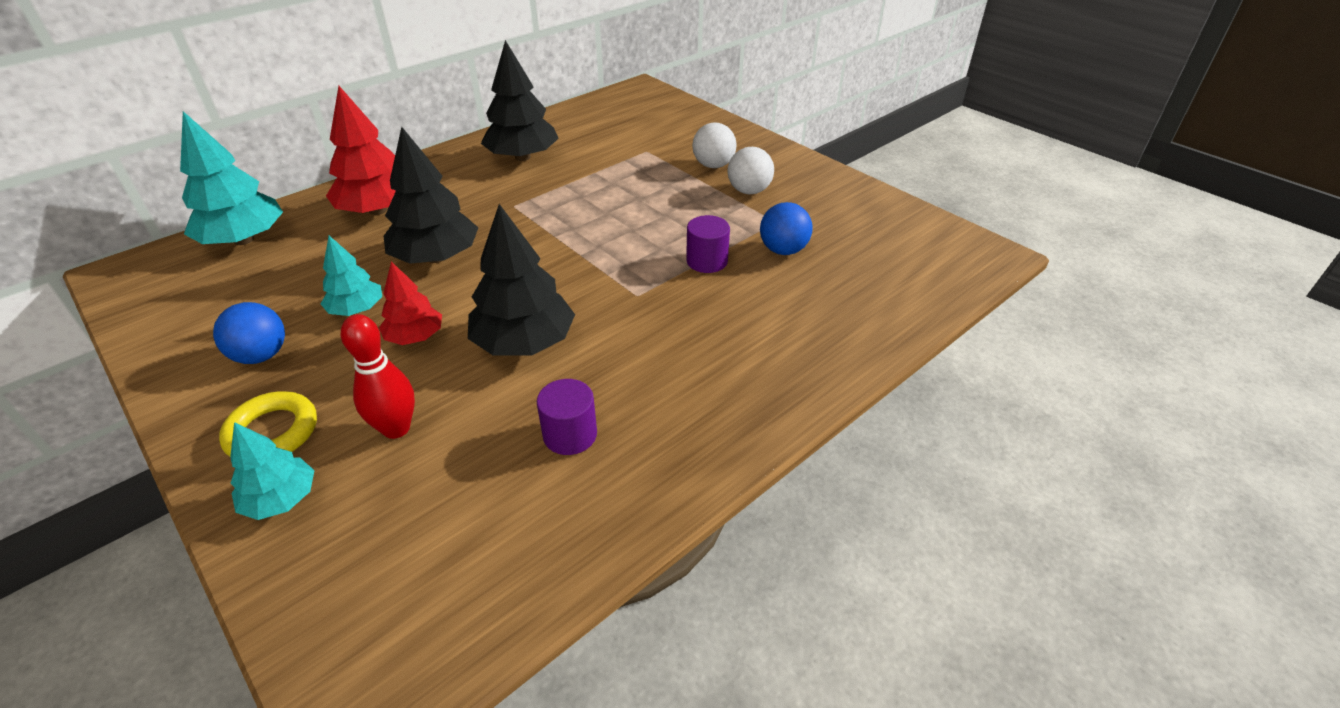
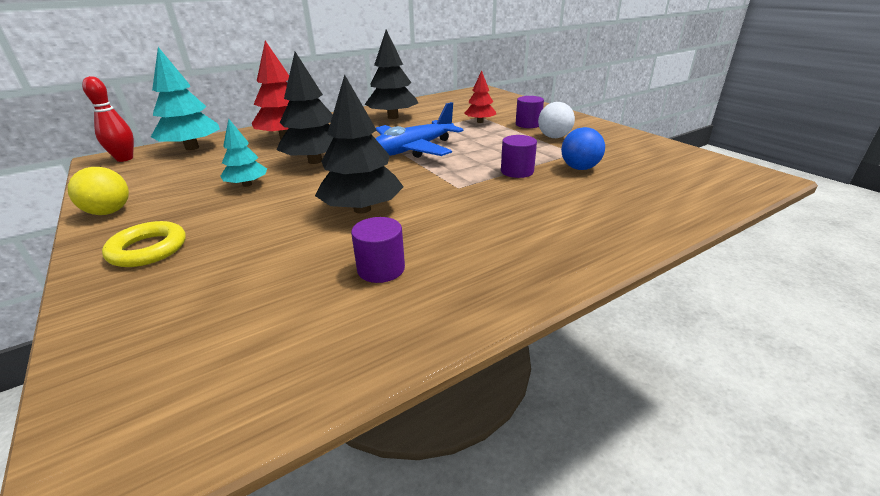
camera: 10 degrees right, 10 degrees down
blue ball [213,302,285,364] -> none
turquoise tree [230,422,315,520] -> none
red bowling pin [341,314,415,439] -> red bowling pin moved to [82,76,134,162]
red tree [379,261,442,345] -> red tree moved to [464,70,496,123]
white ball [692,123,737,168] -> purple cylinder [516,96,544,128]
none -> yellow ball [68,167,129,215]
none -> blue plane [375,102,463,158]

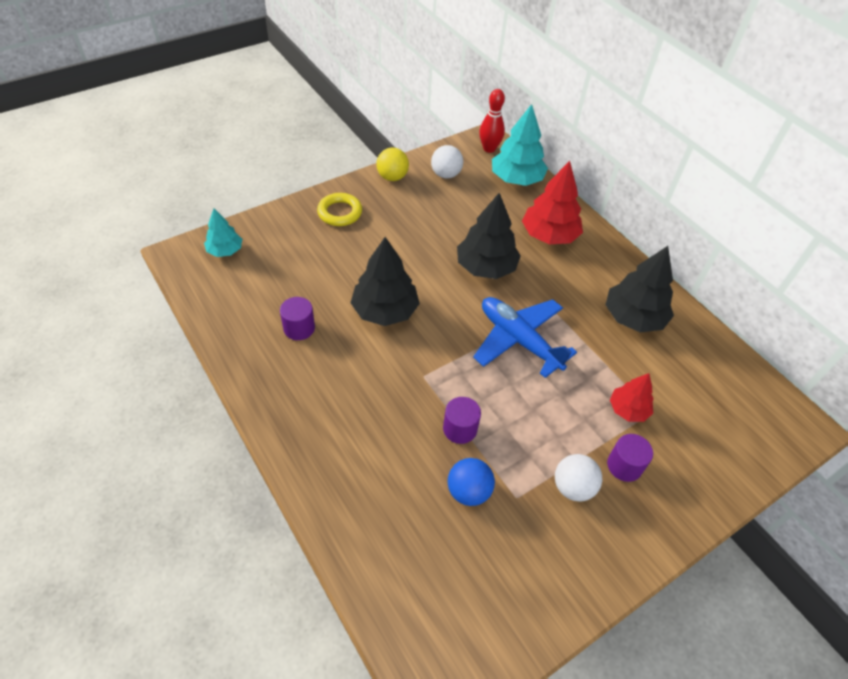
camera: 85 degrees right, 20 degrees up
turquoise tree [221,119,267,187] -> turquoise tree moved to [204,209,242,257]
none -> white ball [431,145,463,178]

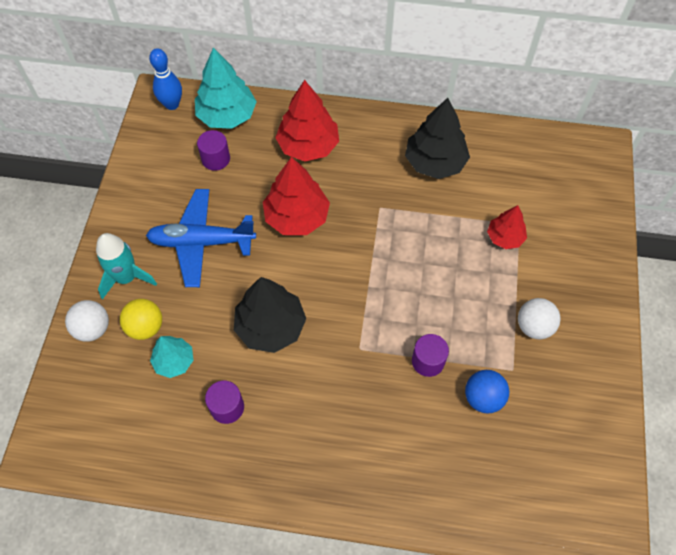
camera: 45 degrees left, 10 degrees up
turquoise tree [204,209,242,257] -> turquoise tree moved to [150,336,193,378]
yellow ring [317,193,362,226] -> turquoise rocket [96,233,157,299]
yellow ball [376,147,409,181] -> yellow ball moved to [120,299,162,340]
white ball [431,145,463,178] -> white ball moved to [65,300,109,342]
black tree [457,193,521,279] -> red tree [263,157,330,235]
blue plane [473,297,577,378] -> blue plane moved to [146,189,256,287]
red bowling pin [479,89,505,153] -> blue bowling pin [149,48,182,110]
purple cylinder [607,434,653,482] -> purple cylinder moved to [197,130,230,171]

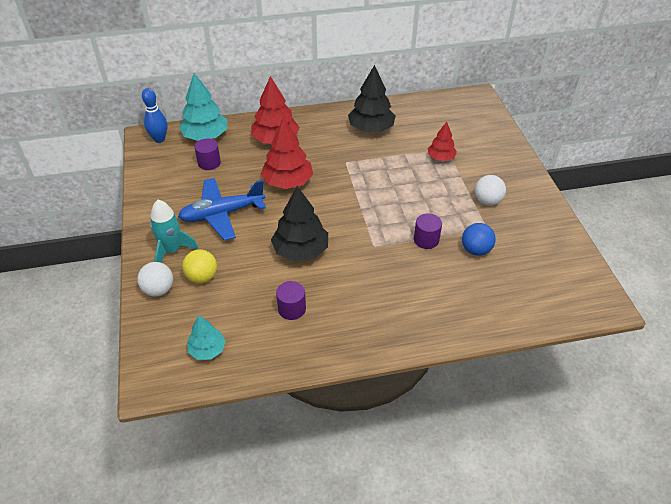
camera: 20 degrees left, 15 degrees down
turquoise tree [150,336,193,378] -> turquoise tree moved to [187,315,226,360]

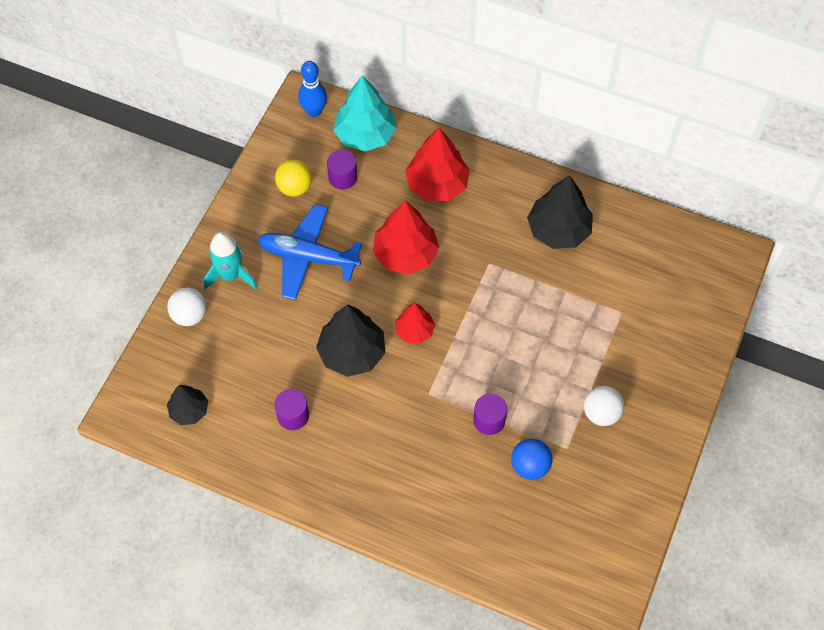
camera: 35 degrees right, 15 degrees up
yellow ball [182,249,217,283] -> yellow ball moved to [275,160,312,196]
turquoise tree [187,315,226,360] -> black tree [167,385,208,425]
red tree [428,122,457,161] -> red tree moved to [395,303,435,344]

